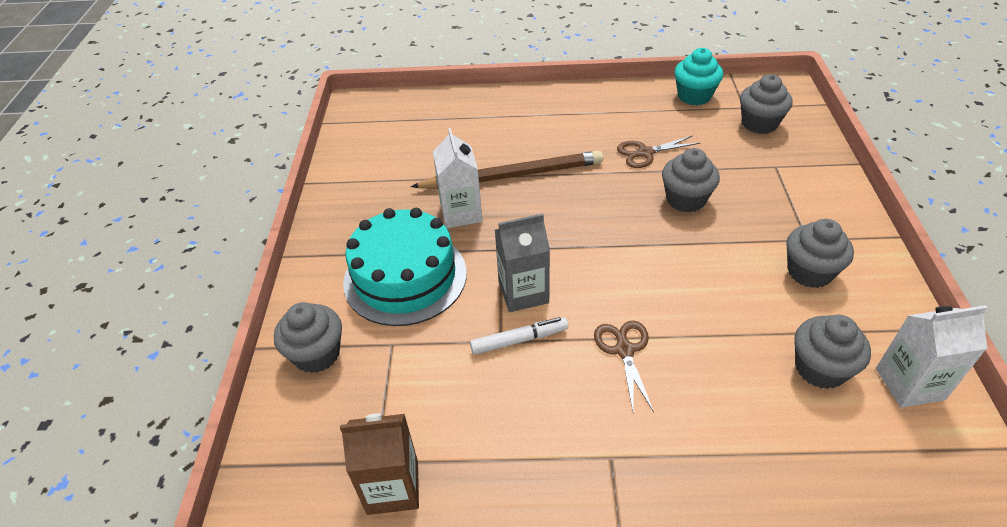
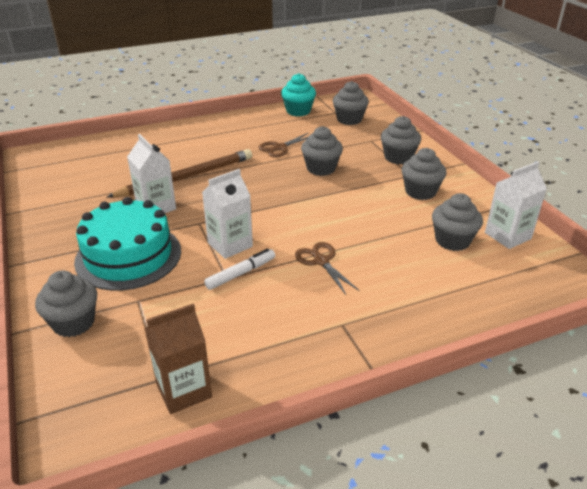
camera: 25 degrees left, 10 degrees down
grey carton [495,214,550,312] -> white carton [202,169,253,259]
none -> grey cupcake [381,116,421,164]

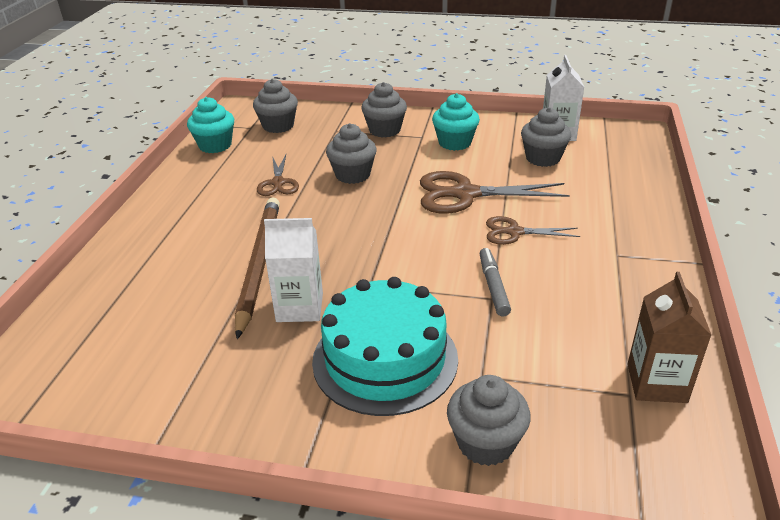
camera: 55 degrees left, 0 degrees up
white carton [202,169,253,259] -> none
white marker [204,248,275,290] -> grey marker [479,248,511,317]
grey cupcake [402,148,446,200] -> turquoise cupcake [432,93,480,151]
none -> brown scissors [420,171,570,214]

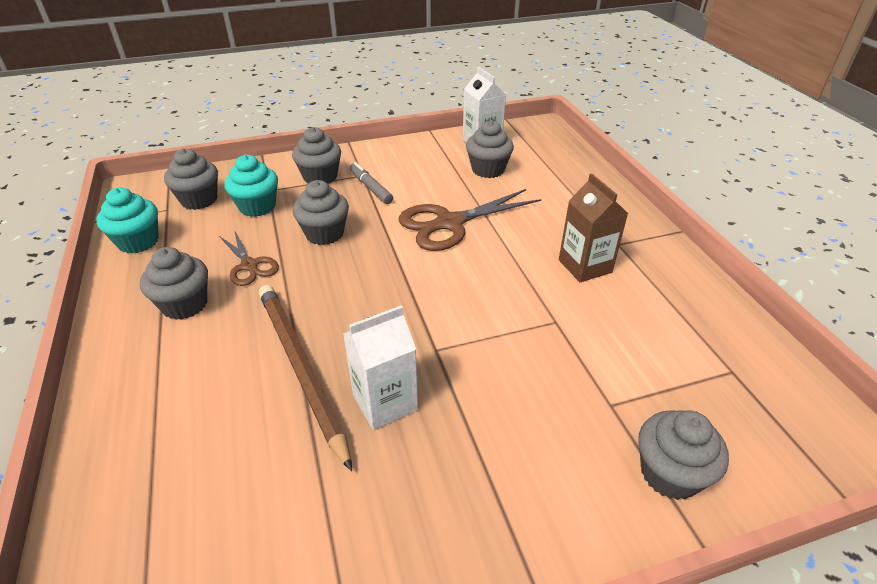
camera: 30 degrees left, 5 degrees up
turquoise cake [312,277,458,416] -> none
turquoise cupcake [432,93,480,151] -> turquoise cupcake moved to [224,155,278,217]
grey marker [479,248,511,317] -> grey marker moved to [350,162,393,204]
brown scissors [486,216,580,245] -> none
brown carton [627,272,711,403] -> brown carton moved to [559,173,628,282]
none -> grey cupcake [140,247,208,320]

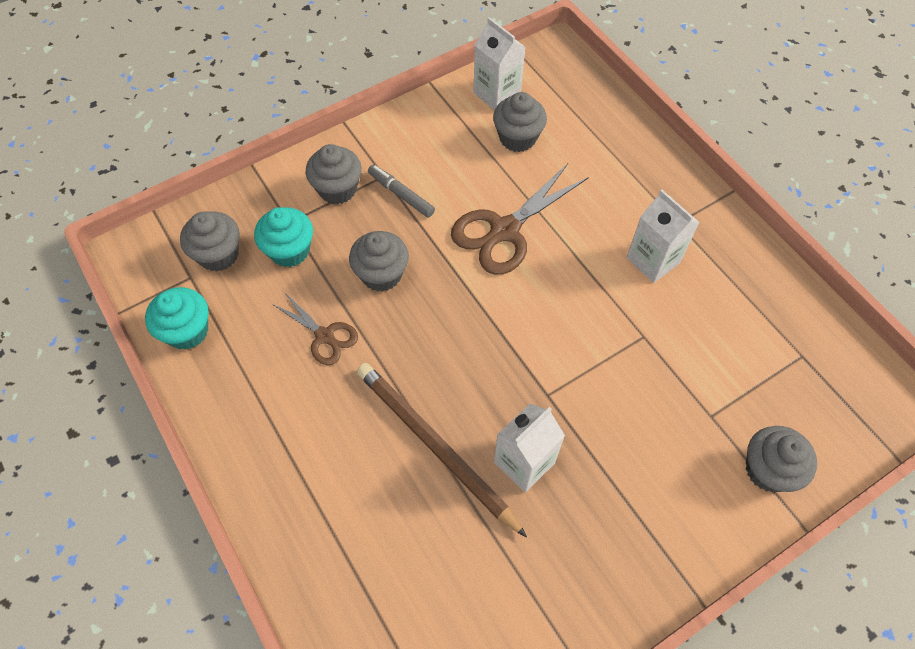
camera: 15 degrees left, 20 degrees up
grey cupcake [140,247,208,320] -> none
brown carton [559,173,628,282] -> white carton [627,190,700,283]

